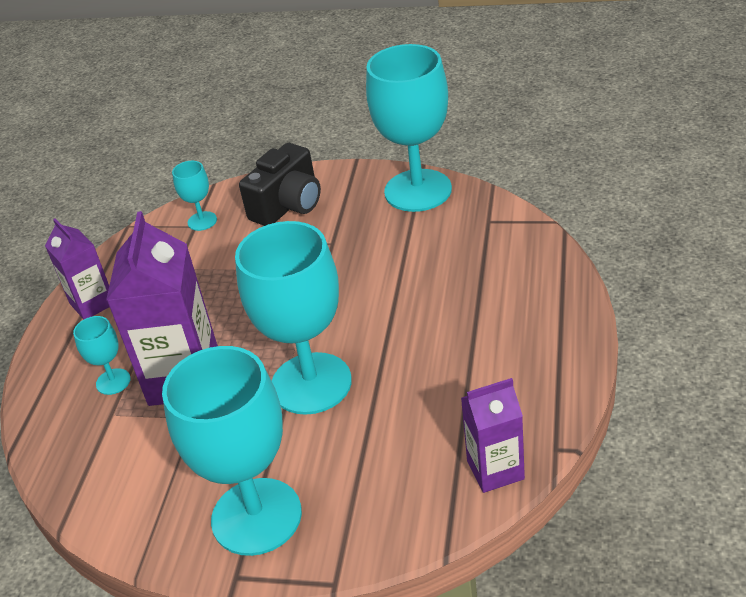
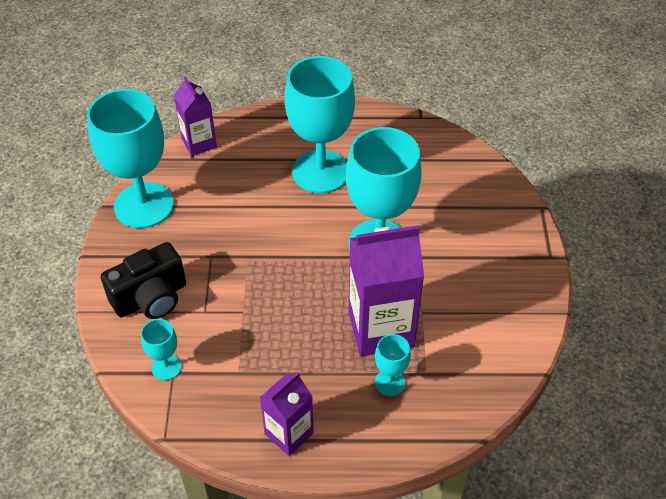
camera: 105 degrees left, 10 degrees up
turquoise goblet [162,346,302,556] -> turquoise goblet moved to [285,56,355,193]
black camera [239,143,321,226] -> black camera turned 120 degrees clockwise [101,242,186,319]
purple carton [461,378,525,493] -> purple carton moved to [174,76,217,156]

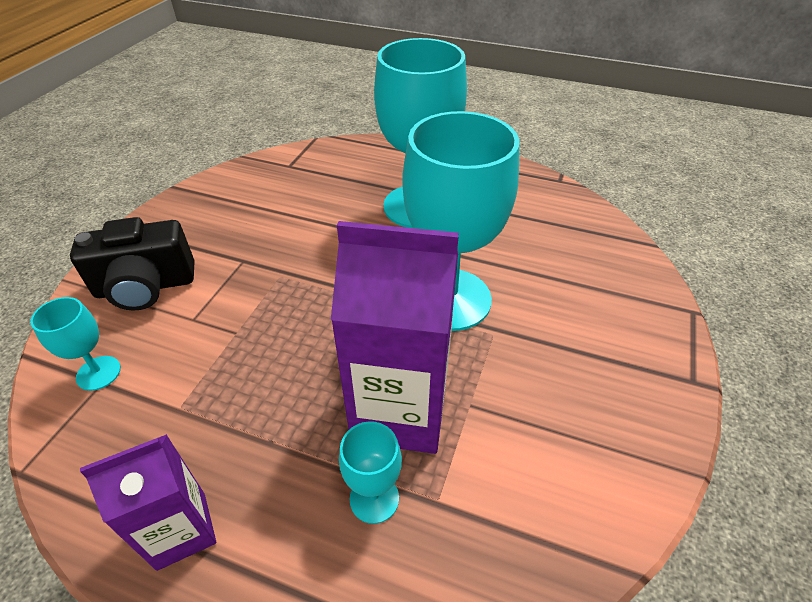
camera: 20 degrees right, 5 degrees down
turquoise goblet [87,89,174,228] -> none
purple carton [174,76,217,156] -> none

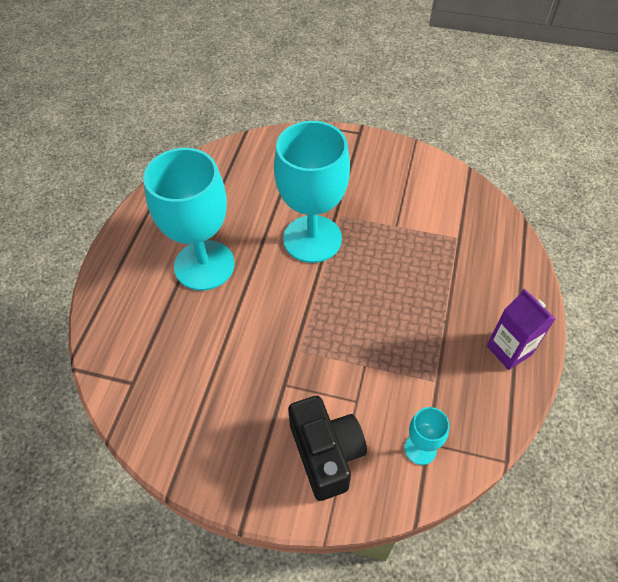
camera: 95 degrees left, 10 degrees up
purple carton [331,221,459,454] -> none
turquoise goblet [339,421,402,524] -> none

